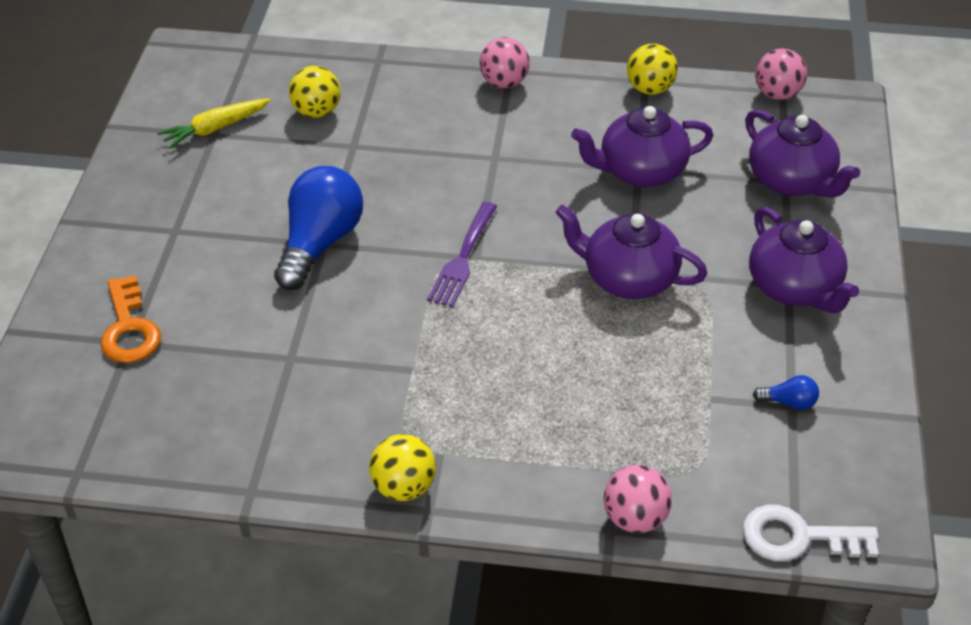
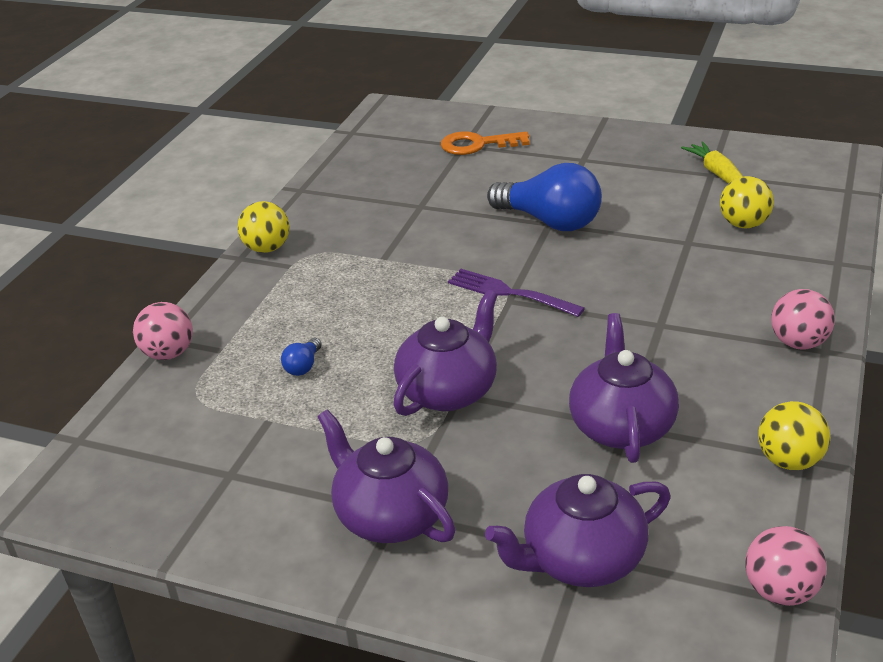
camera: 105 degrees right, 10 degrees down
white key [742,505,879,561] -> none
purple teapot [749,207,859,313] -> purple teapot turned 60 degrees clockwise [317,409,456,543]
blue light bulb [753,375,819,410] -> blue light bulb moved to [281,338,322,376]

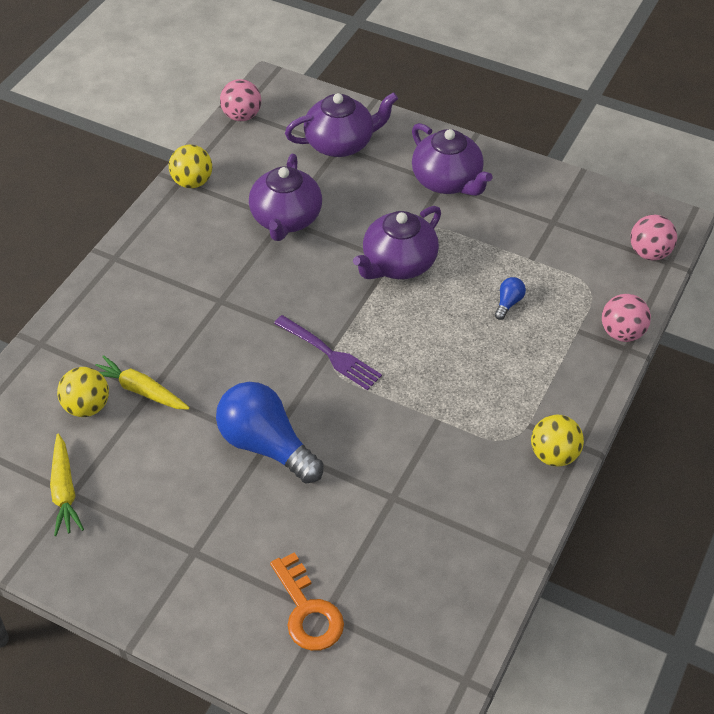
camera: 175 degrees left, 15 degrees up
orange key [441,131,530,155] -> orange key turned 60 degrees clockwise [270,552,344,651]
pink ball [771,289,835,350] -> pink ball moved to [630,215,677,260]
none -> yellow carrot [95,355,190,410]

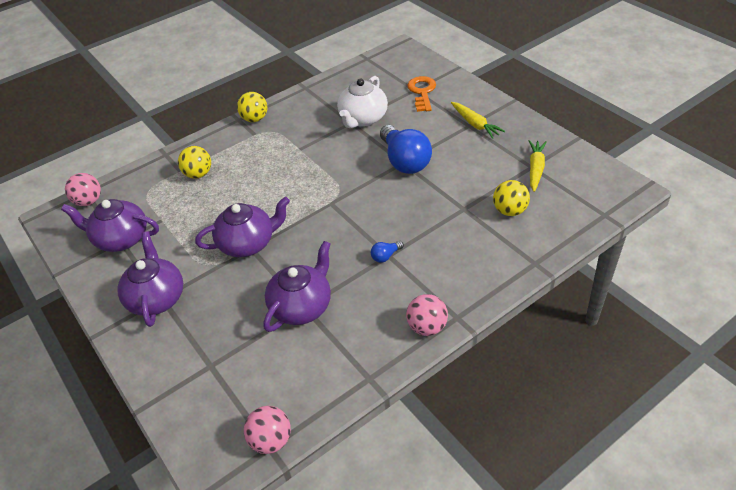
camera: 150 degrees left, 5 degrees down
yellow carrot [95,355,190,410] -> yellow carrot moved to [451,102,505,139]
yellow ball [169,145,212,188] -> yellow ball moved to [178,146,211,179]
purple fork [274,315,382,390] -> none
purple teapot [285,92,398,157] -> purple teapot moved to [61,199,159,252]
blue light bulb [495,277,526,320] -> blue light bulb moved to [371,241,404,263]
pink ball [602,294,651,342] -> pink ball moved to [406,294,448,336]
none -> white teapot [337,76,388,128]

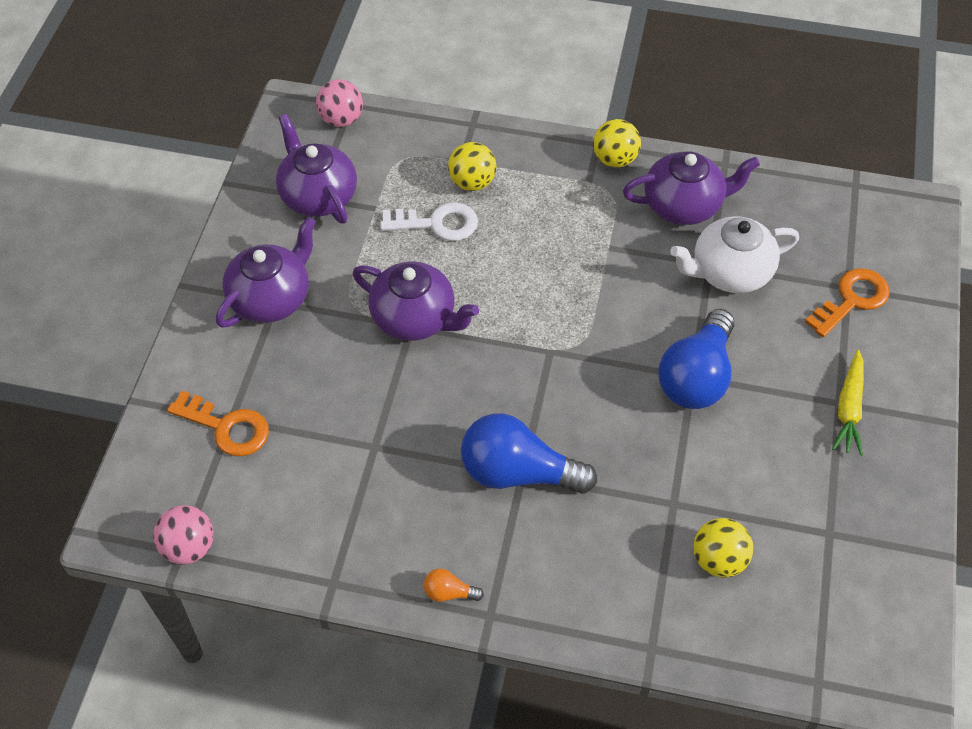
camera: 45 degrees right, 10 degrees up
purple teapot [263,241,331,332] -> purple teapot moved to [623,151,760,225]
blue light bulb [371,241,404,263] -> blue light bulb [461,413,597,494], size x2.41
pink ball [406,294,448,336] -> orange light bulb [424,569,484,602]
yellow carrot [529,140,547,192] -> none
none -> orange key [167,391,269,456]
none -> white key [380,202,478,241]

